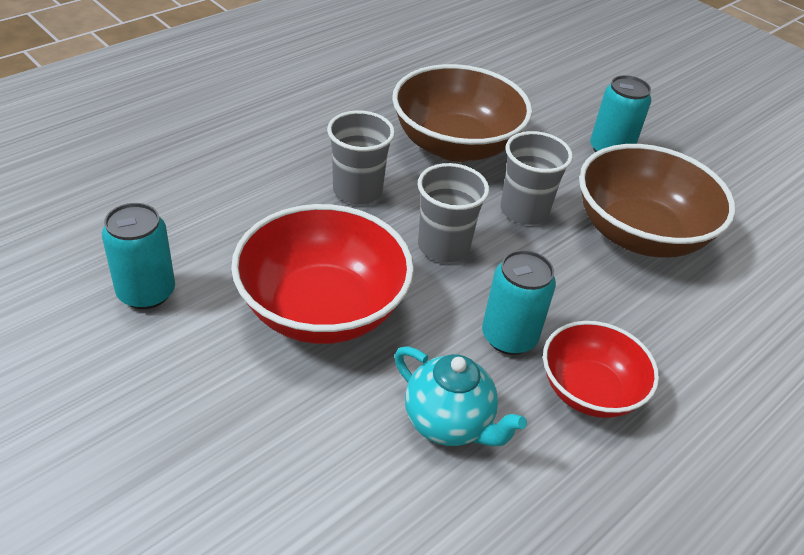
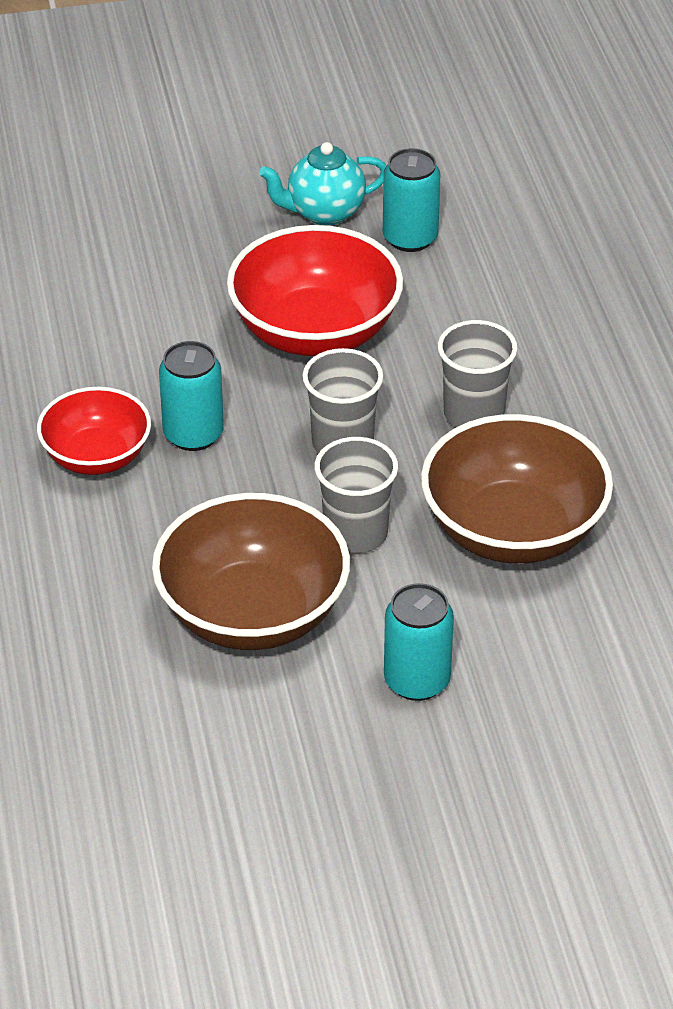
camera: 125 degrees right, 0 degrees up
turquoise teapot [394,346,527,446] -> turquoise teapot moved to [259,142,386,226]

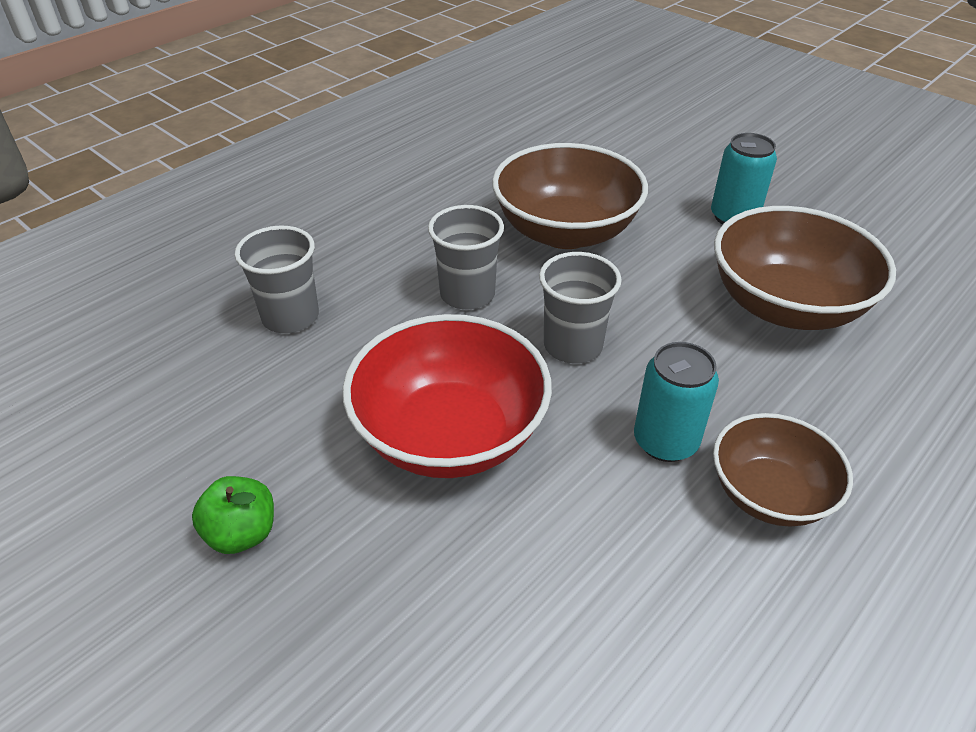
camera: 125 degrees left, 0 degrees up
red bowl [37,387,151,475] -> brown bowl [713,413,853,526]
turquoise teapot [259,142,386,226] -> green apple [192,476,274,554]
grey cup [315,437,398,554] -> grey cup moved to [235,226,319,333]
turquoise can [383,148,440,252] -> none

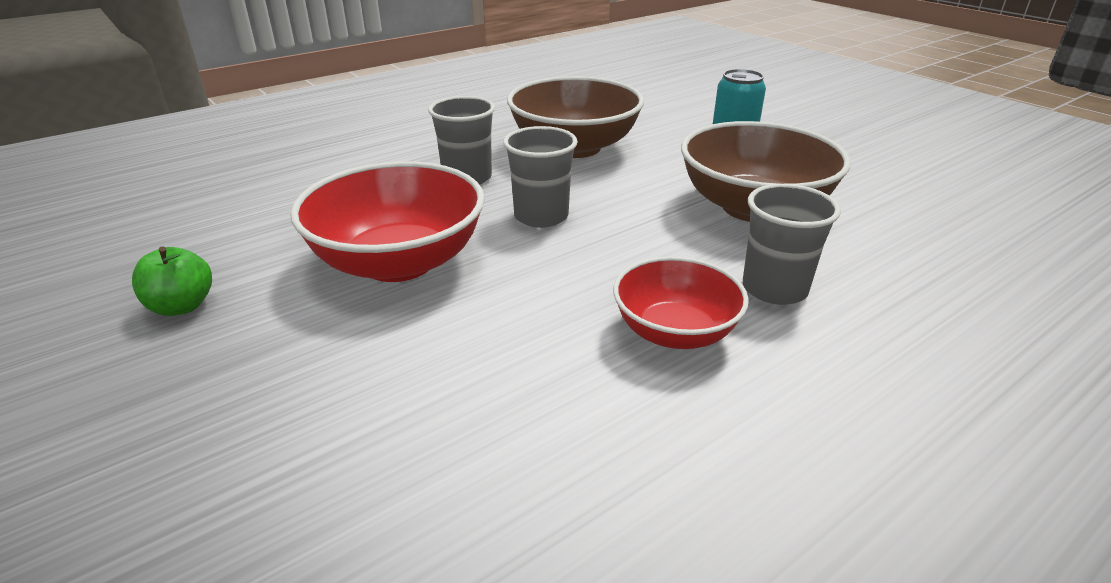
camera: 10 degrees right, 10 degrees down
grey cup [235,226,319,333] -> grey cup moved to [743,184,841,305]
turquoise can [634,342,719,462] -> none
brown bowl [713,413,853,526] -> red bowl [613,257,749,349]

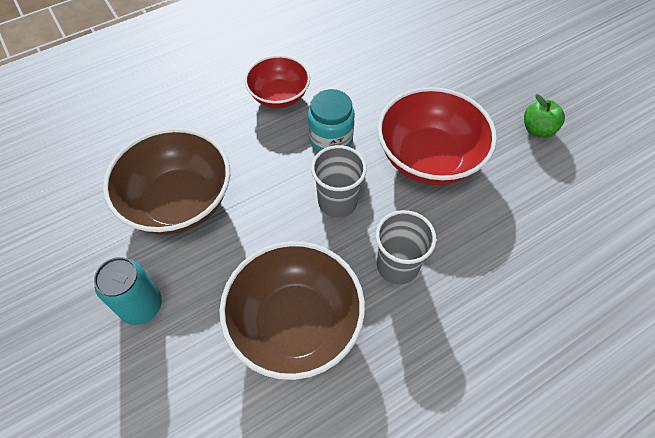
camera: 175 degrees left, 25 degrees up
grey cup [743,184,841,305] -> none
none -> turquoise jar [308,89,355,152]

